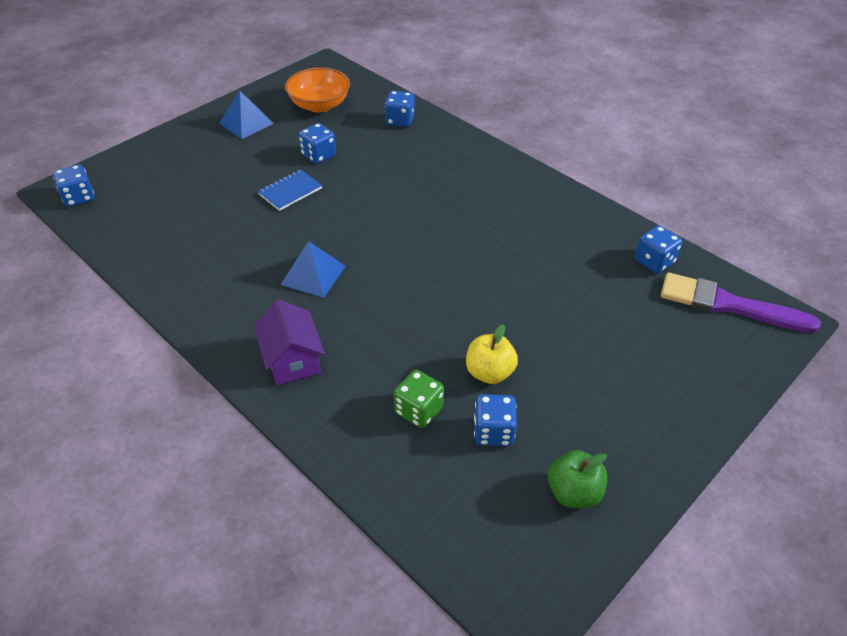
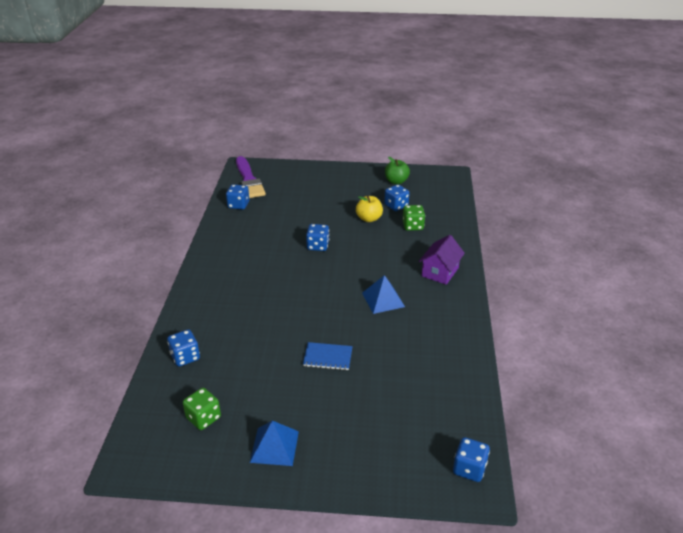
camera: 130 degrees left, 10 degrees down
orange bowl [285,67,350,113] -> green dice [183,388,221,430]
blue dice [299,123,336,164] -> blue dice moved to [306,224,329,251]

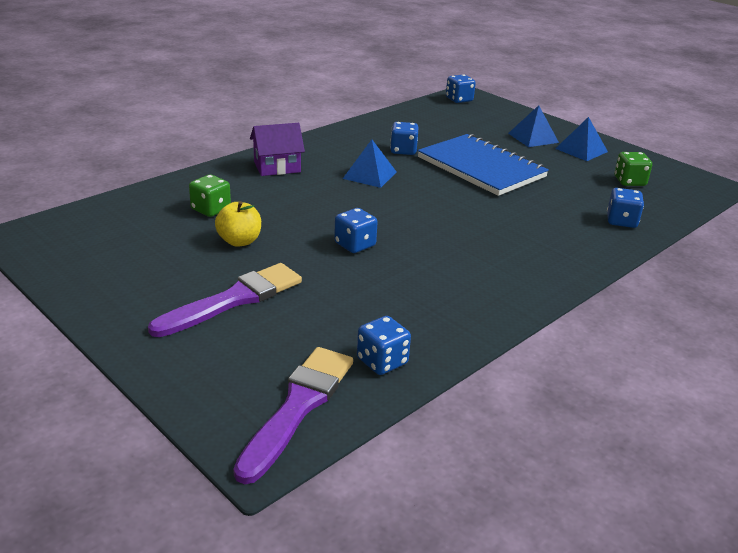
camera: 140 degrees left, 5 degrees down
blue notebook [303,342,353,370] -> blue notebook [417,134,549,196], size x2.22
blue dice [384,184,410,211] -> blue dice moved to [390,122,418,155]
green apple [385,157,410,184] -> none
none -> purple brush [148,263,302,337]
none -> blue pyramid [508,105,559,147]

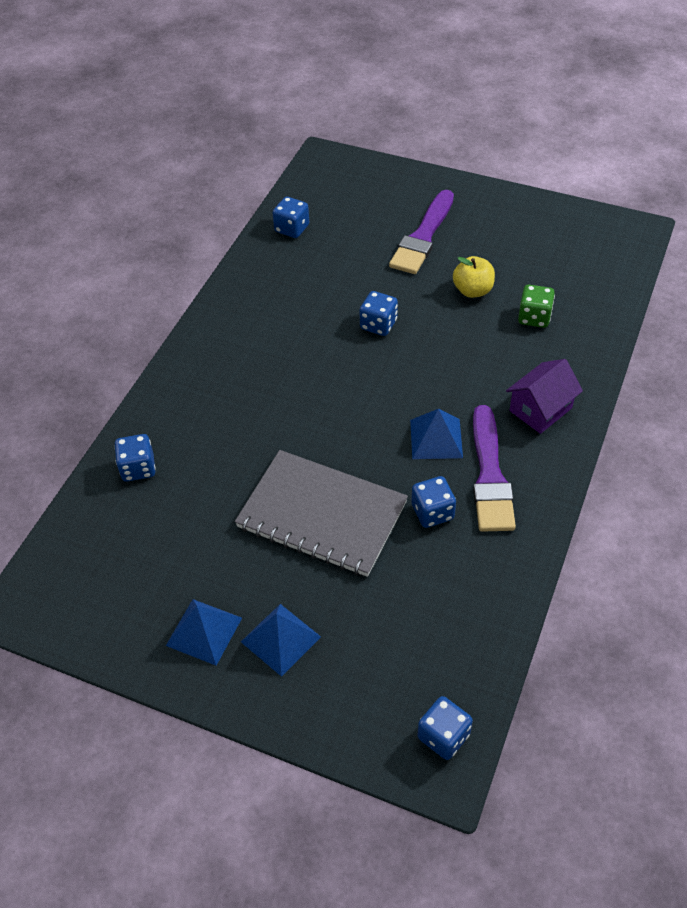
camera: 160 degrees right, 20 degrees up
purple brush [233,347,353,484] -> purple brush moved to [473,405,516,532]
blue notebook [417,134,549,196] -> grey notebook [235,450,408,577]
green dice [614,152,652,186] -> none

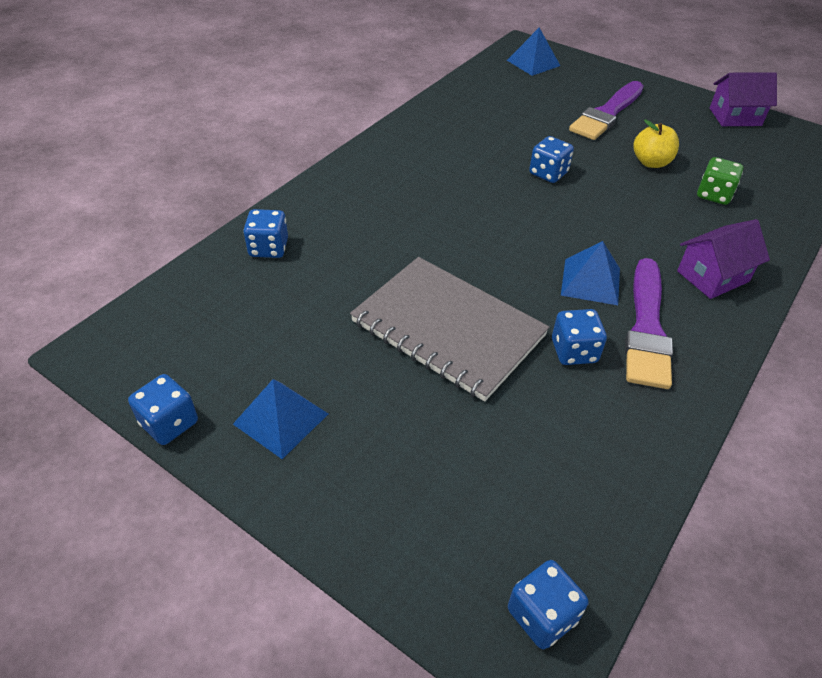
camera: 10 degrees right, 5 degrees down
blue pyramid [241,604,321,677] -> blue pyramid moved to [507,28,560,76]
blue dice [273,197,309,238] -> blue dice moved to [128,374,198,445]
none -> purple house [710,72,777,126]

